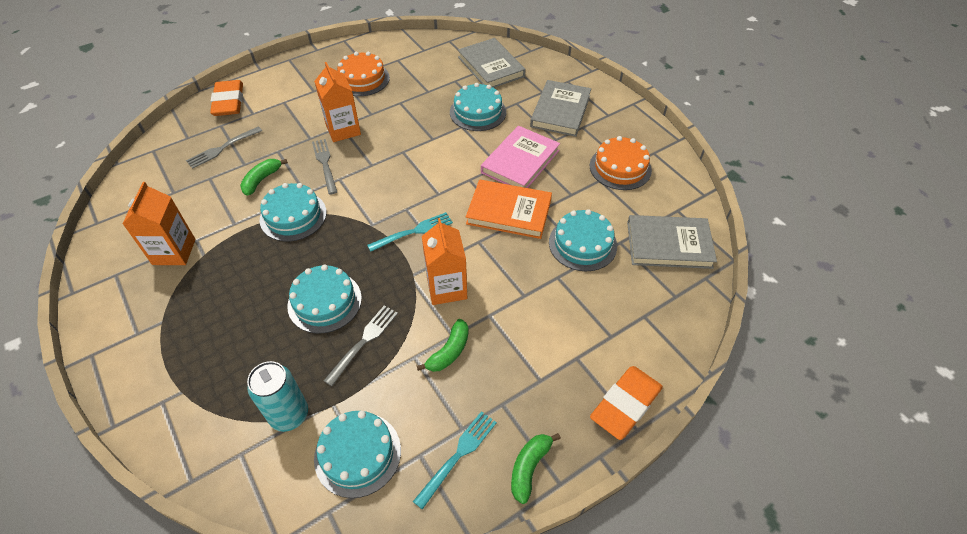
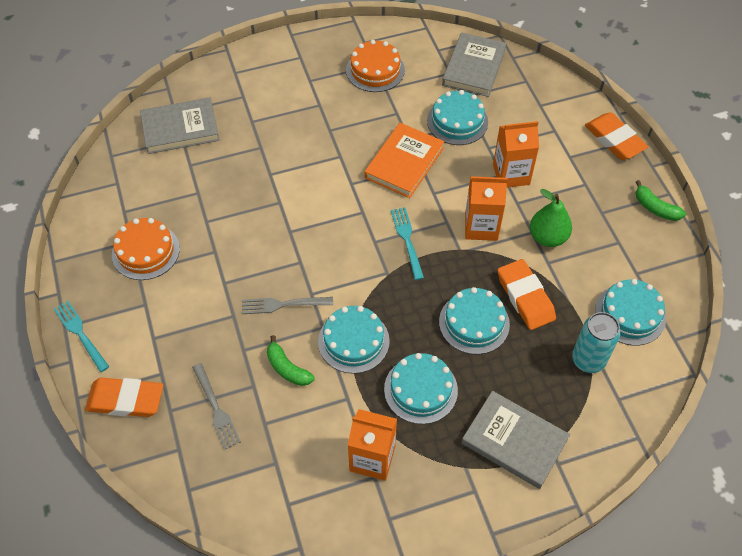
camera: 75 degrees left, 5 degrees up
orange carton [314,62,361,142] -> orange carton moved to [493,121,539,188]
grey fork [324,305,398,386] -> orange eraser [498,259,556,330]
turquoise fork [413,411,497,510] -> turquoise fork moved to [54,301,109,372]
green banana [417,319,469,372] -> green pear [530,189,572,247]
turquoise cake [450,83,506,131] -> turquoise cake moved to [384,353,458,424]
pink book [481,126,560,188] -> none
grey book [530,80,591,137] -> grey book moved to [462,391,570,489]

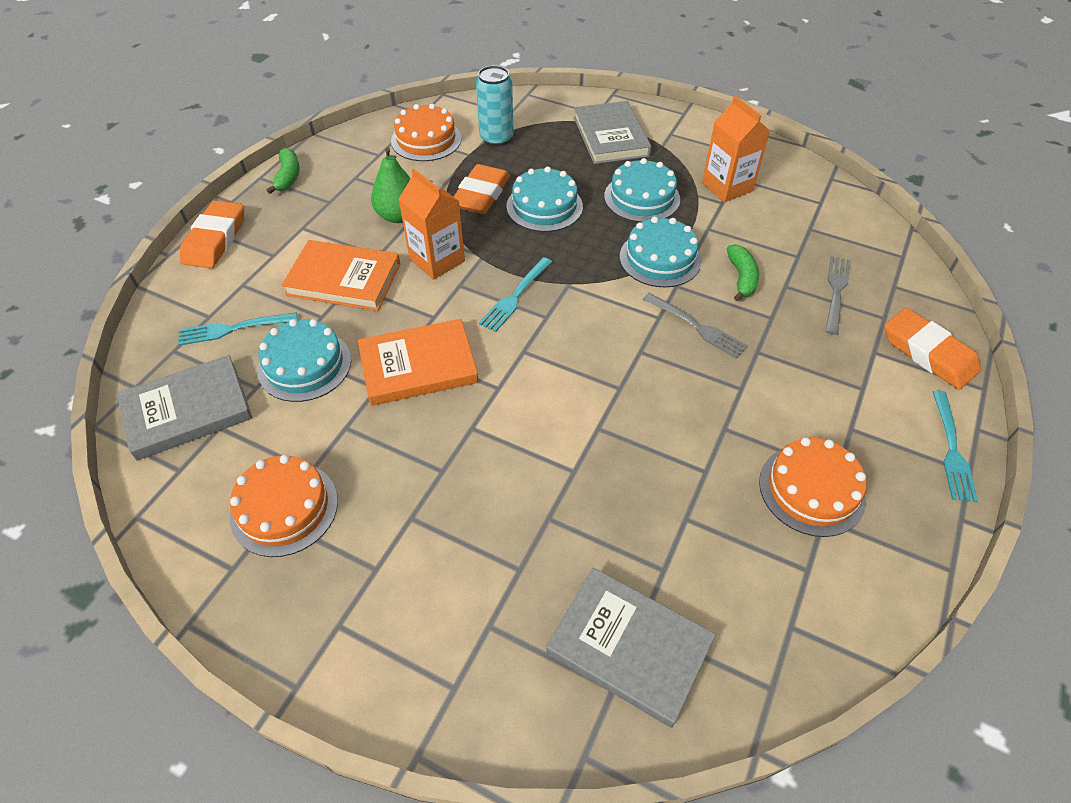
camera: 135 degrees left, 5 degrees down
orange carton [493,121,539,188] -> orange book [281,240,400,311]
turquoise cake [595,279,666,346] -> orange cake [391,104,461,161]
none -> turquoise fork [178,312,297,346]

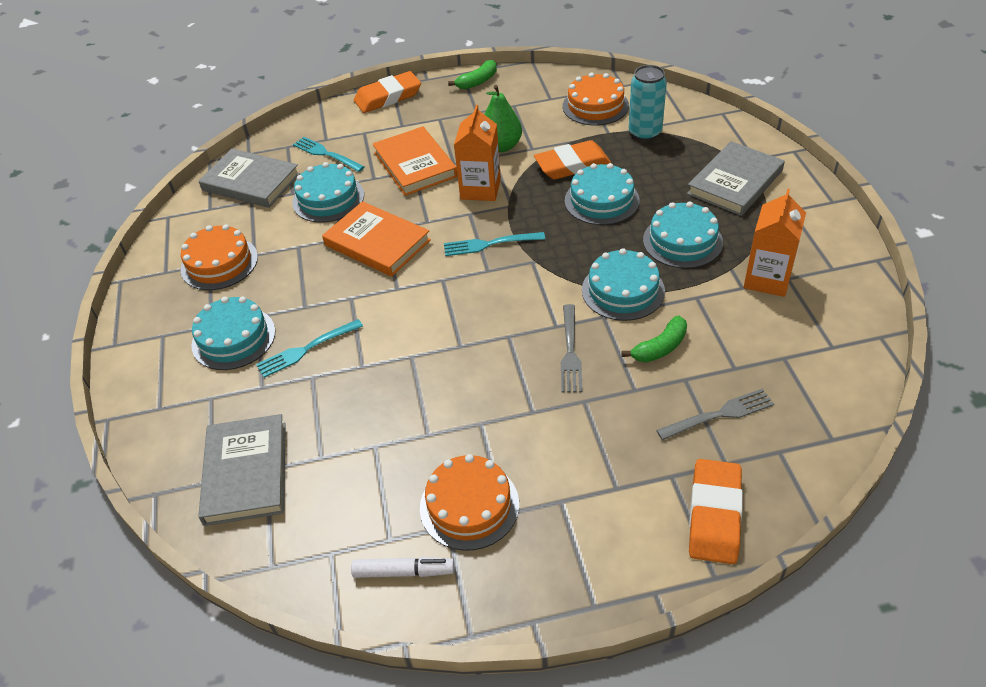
camera: 55 degrees right, 5 degrees down
turquoise fork [932,391,978,502] -> turquoise fork moved to [256,319,363,378]
none -> turquoise cake [191,297,275,370]
none -> white marker [351,557,455,578]

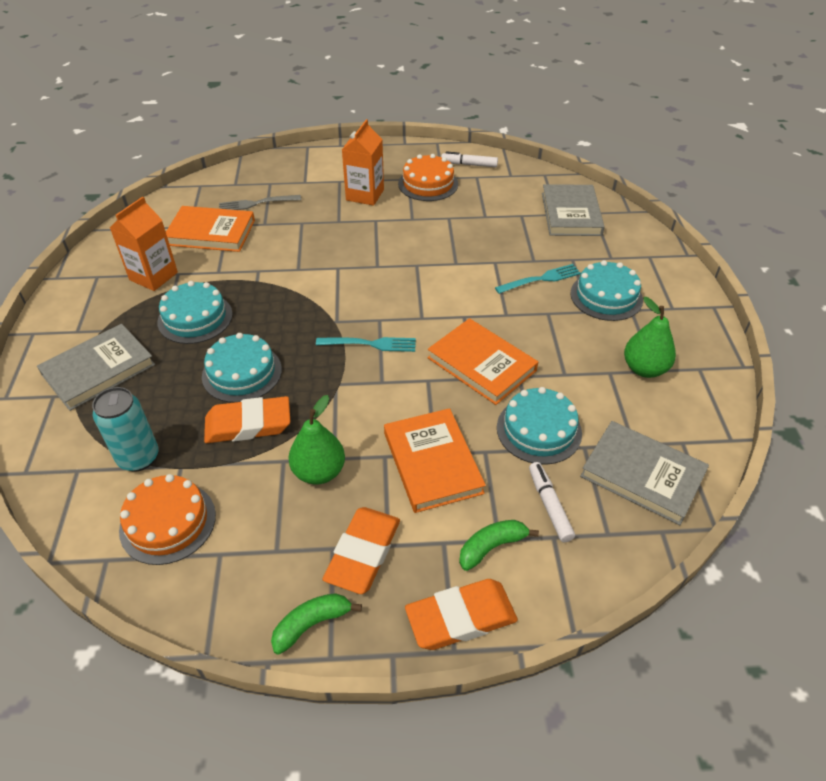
camera: 175 degrees left, 0 degrees up
orange cake [180,224,258,290] -> green pear [624,297,676,378]
turquoise fork [293,137,365,172] -> white marker [529,462,575,542]
orange carton [454,105,501,201] -> orange carton moved to [342,119,384,206]
grey fork [561,304,582,392] -> none
turquoise cake [582,248,665,321] -> none
green banana [621,316,687,362] -> green banana moved to [459,520,539,571]
orange eraser [689,459,743,564] -> orange eraser moved to [322,507,400,594]
none -> orange book [166,206,255,252]

